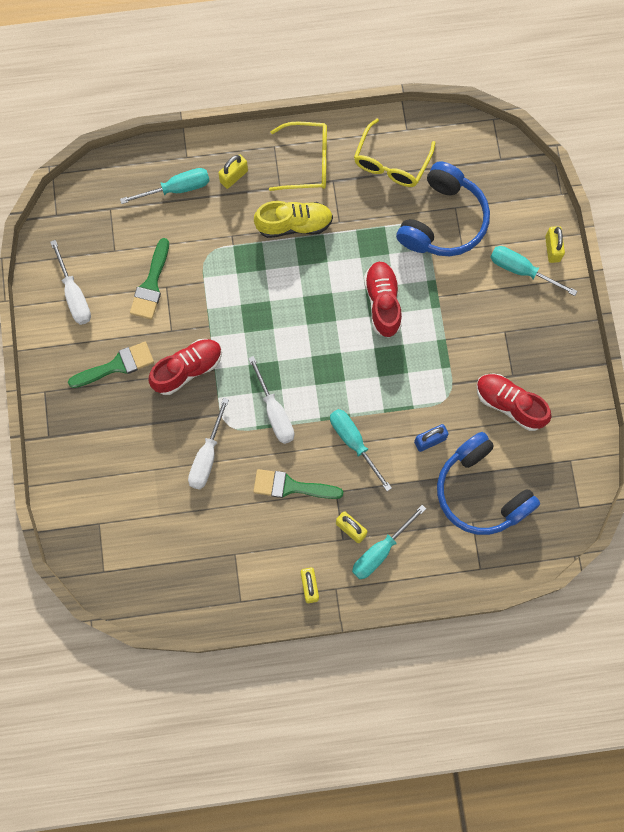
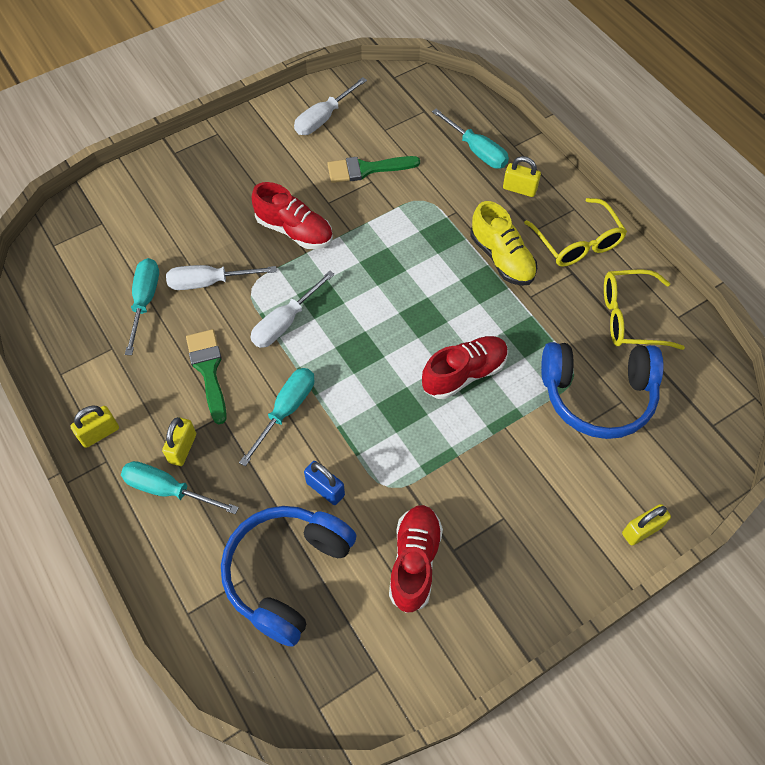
camera: 65 degrees right, 15 degrees down
green brush [68,342,154,388] -> none
turquoise screwdriver [491,246,577,296] -> turquoise screwdriver moved to [125,258,159,355]

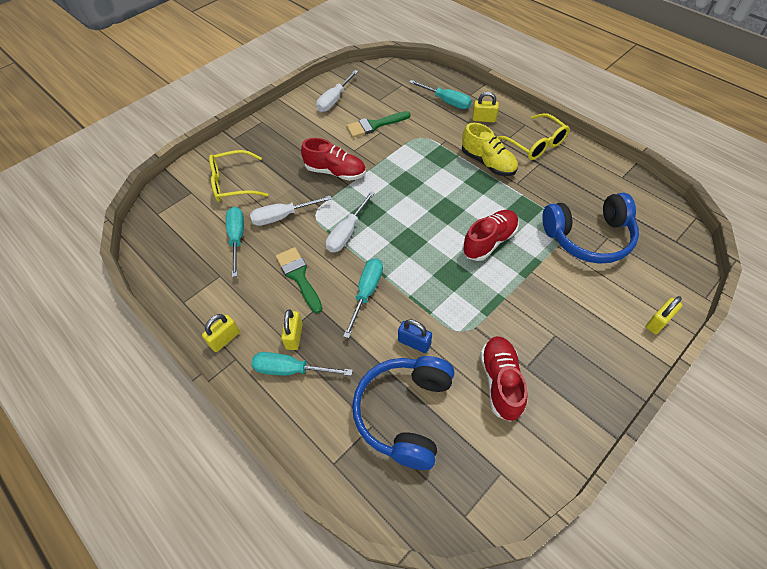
camera: 10 degrees left, 5 degrees down
yellow glasses [604,269,685,350] -> yellow glasses moved to [209,150,268,202]

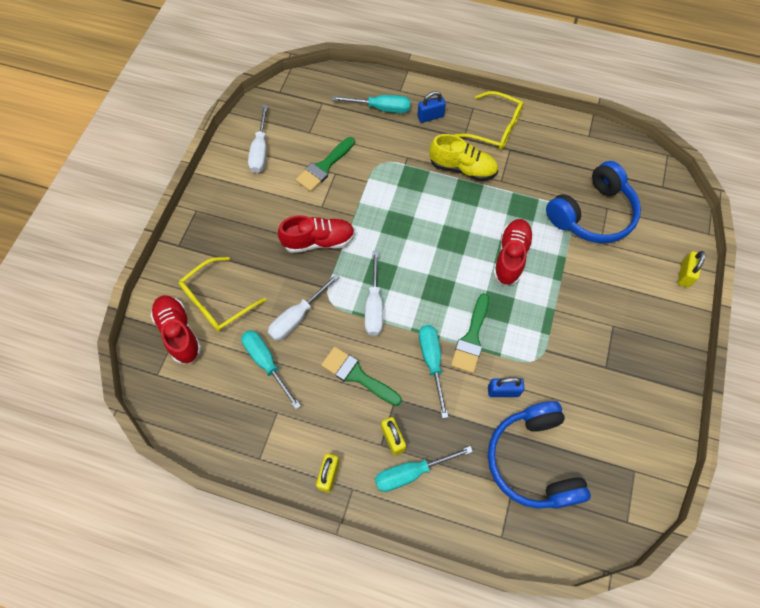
camera: 30 degrees left, 10 degrees up
yellow padlock [472,92,499,122] -> blue padlock [417,91,446,123]
red shoe [480,336,528,422] -> red shoe moved to [150,295,202,364]
none -> green brush [451,293,489,373]

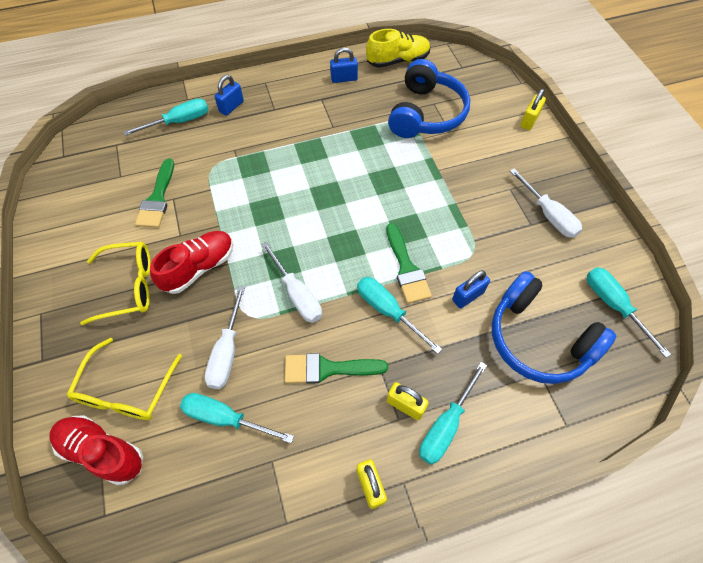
camera: 35 degrees left, 5 degrees down
white screwdriver [248,105,268,173] -> white screwdriver moved to [510,169,582,238]
yellow shoe [430,134,498,181] -> yellow shoe moved to [366,29,430,68]
yellow glasses [454,91,524,150] -> yellow glasses moved to [80,242,151,325]
red shoe [493,219,534,286] -> none
yellow padlock [678,251,705,288] -> yellow padlock turned 45 degrees clockwise [520,89,546,130]
none -> blue padlock [330,48,358,83]
none -> turquoise screwdriver [587,267,671,358]

